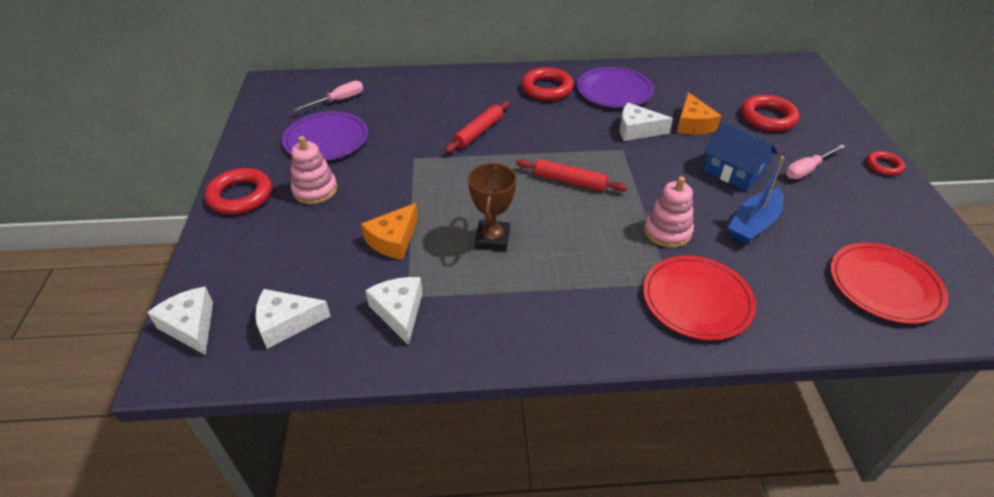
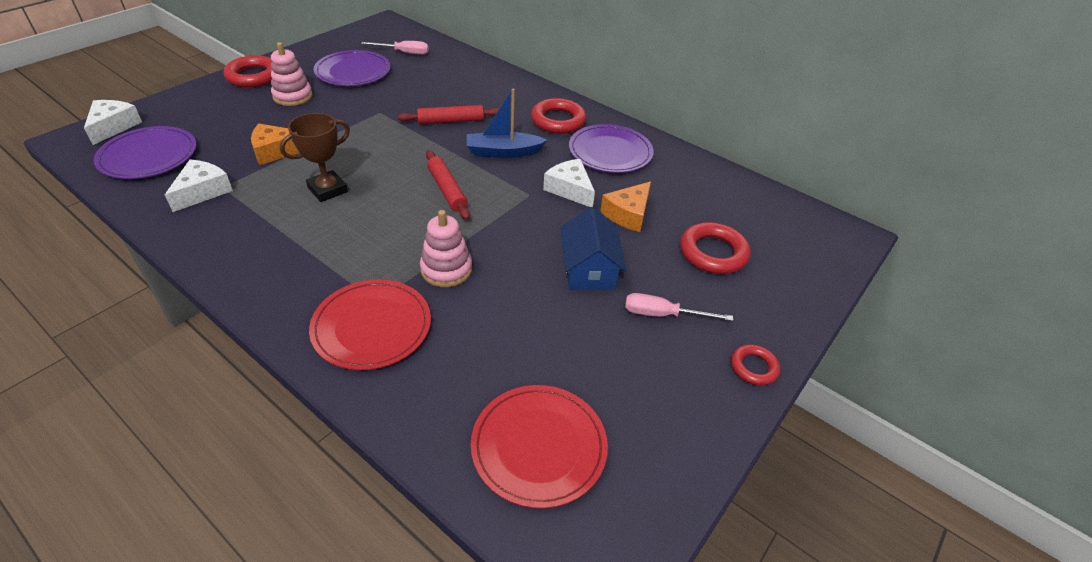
camera: 40 degrees right, 0 degrees up
white cheese [255,289,331,349] -> purple plate [94,126,196,179]
blue boat [728,156,784,244] -> blue boat moved to [467,89,547,158]

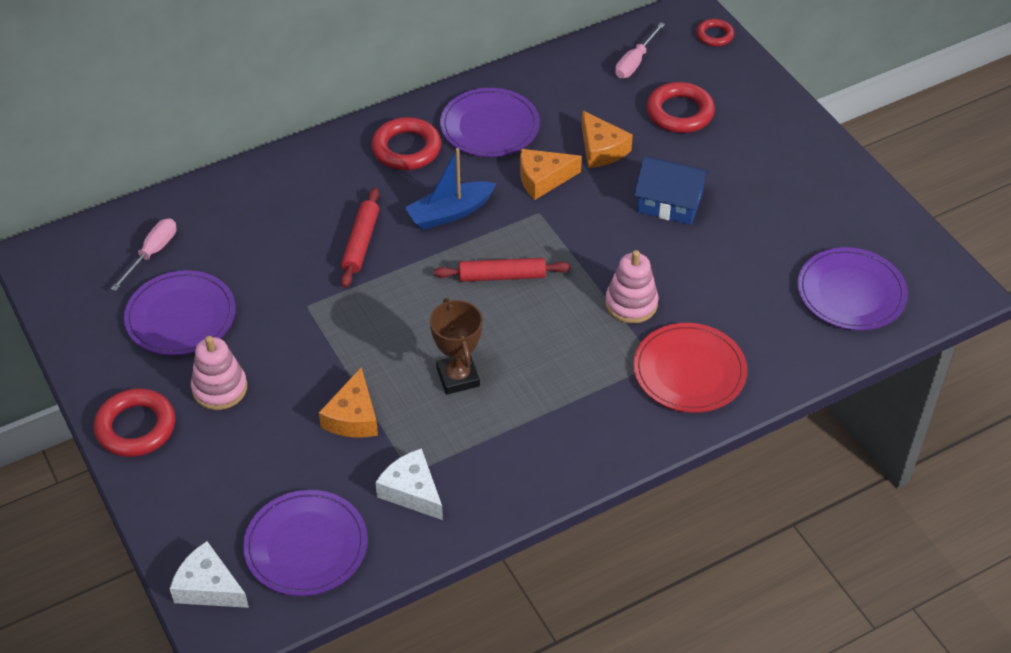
camera: 65 degrees left, 5 degrees up
blue boat [467,89,547,158] -> blue boat turned 45 degrees clockwise [405,148,497,230]
red plate [471,385,608,508] -> purple plate [797,247,908,330]
white cheese [543,159,595,207] -> orange cheese [520,149,582,200]
pink screwdriver [625,293,733,321] -> pink screwdriver moved to [615,22,665,78]
red ring [731,344,780,386] -> red ring moved to [696,19,734,46]

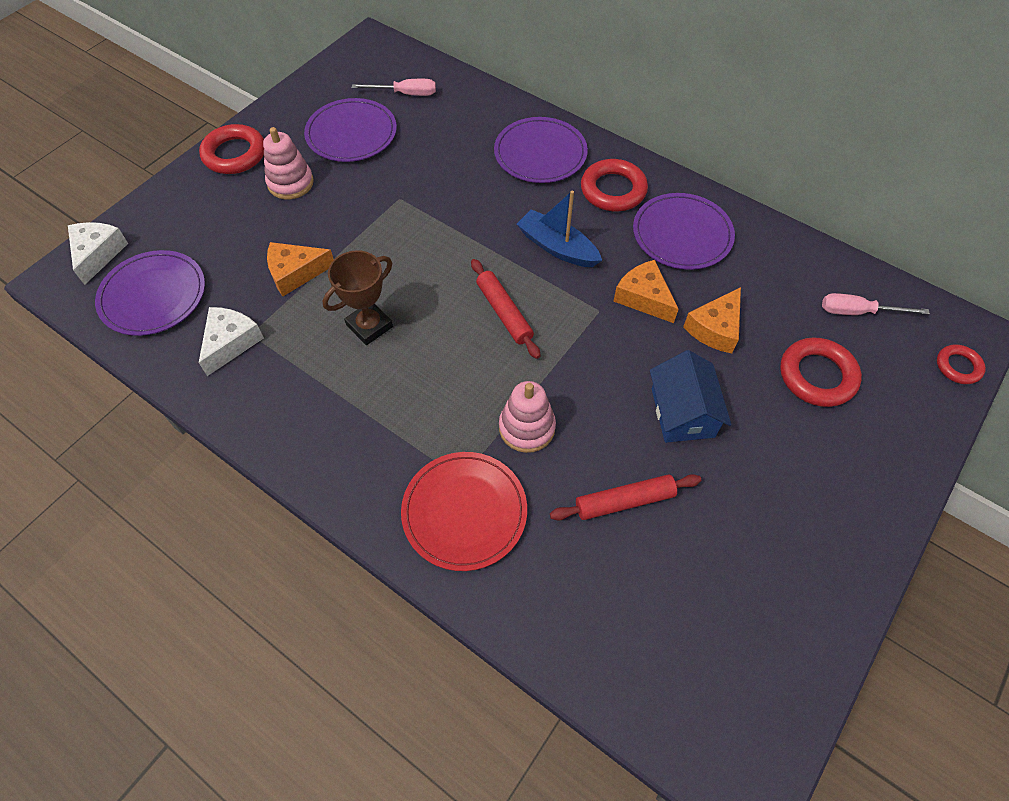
camera: 65 degrees right, 10 degrees up
red rolling pin [341,188,379,288] -> red rolling pin moved to [550,474,701,520]
purple plate [797,247,908,330] -> purple plate moved to [494,117,588,183]

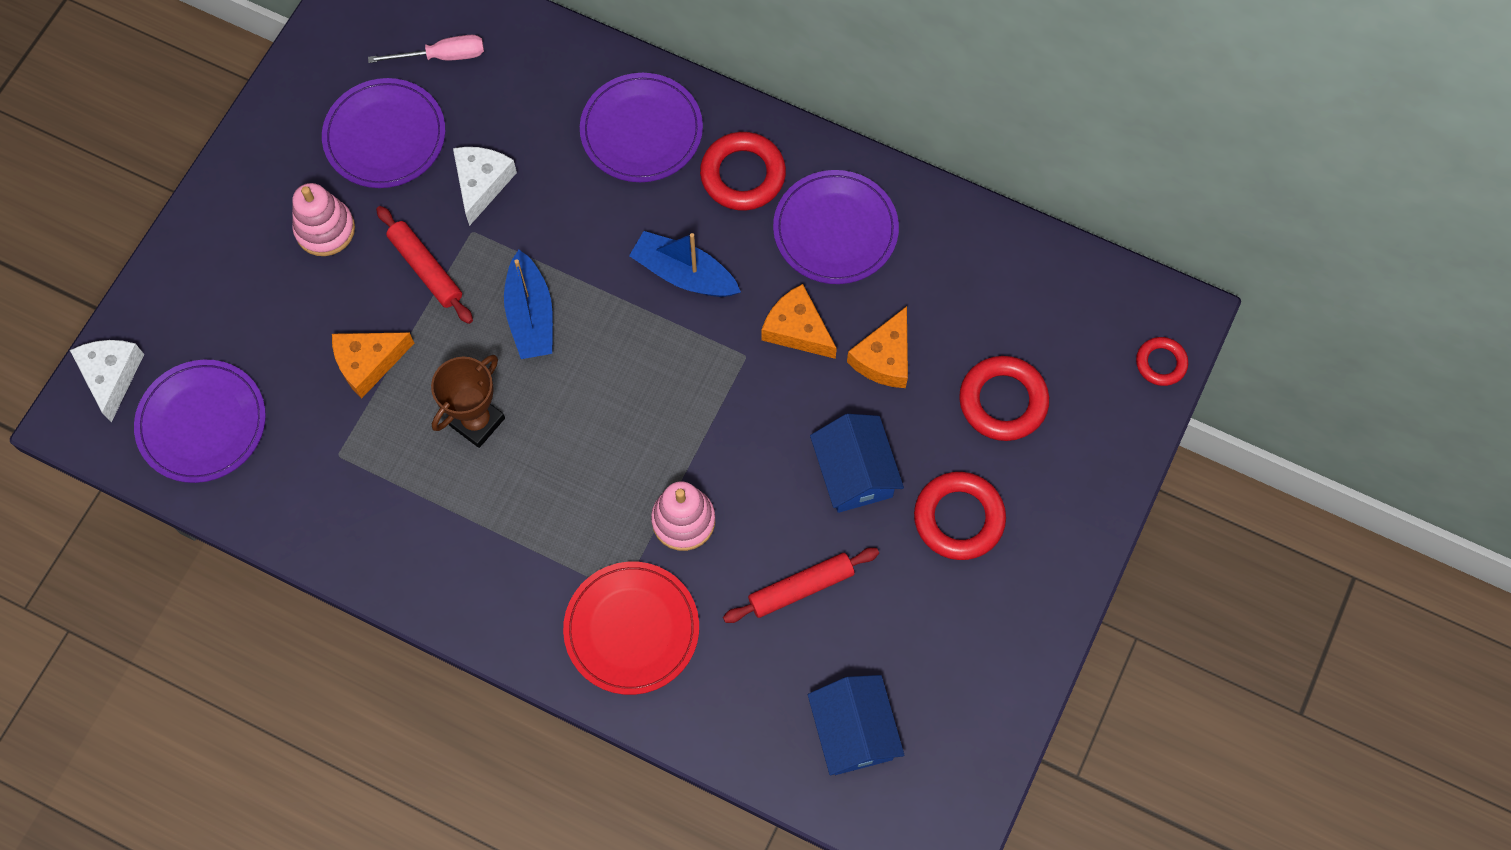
camera: 10 degrees left, 10 degrees up
red ring [199,124,264,174] -> red ring moved to [914,472,1006,560]
white cheese [199,307,264,376] -> white cheese moved to [453,147,517,226]
red rolling pin [471,259,541,359] -> red rolling pin moved to [376,206,473,324]
pink screwdriver [822,293,930,315] -> none
none -> blue boat [504,250,553,359]
none -> blue house [808,675,904,775]

